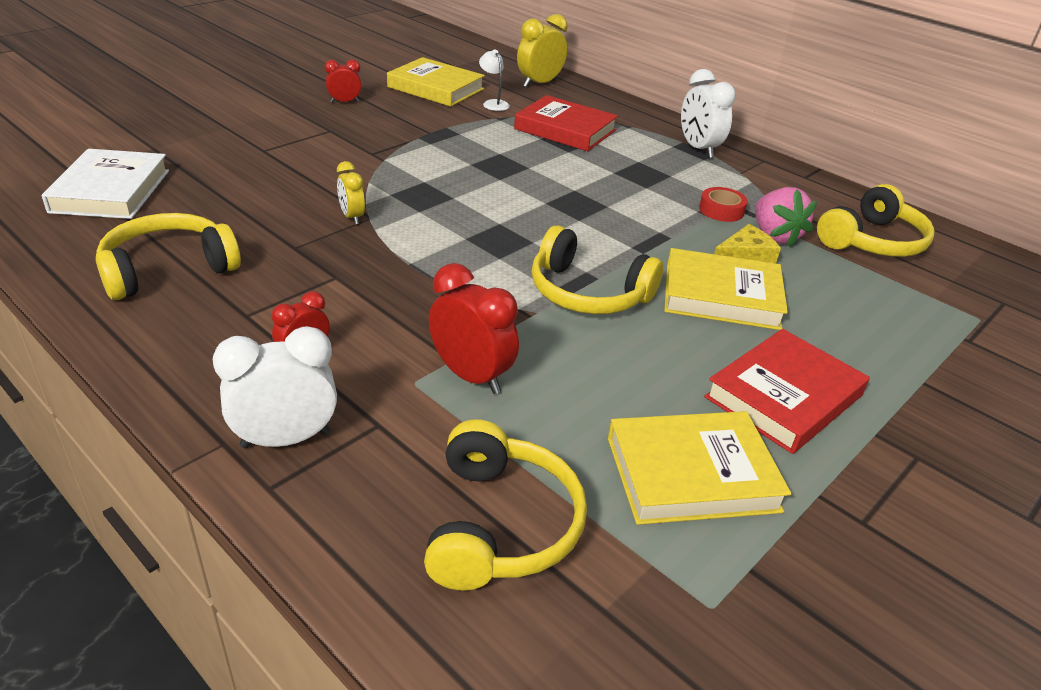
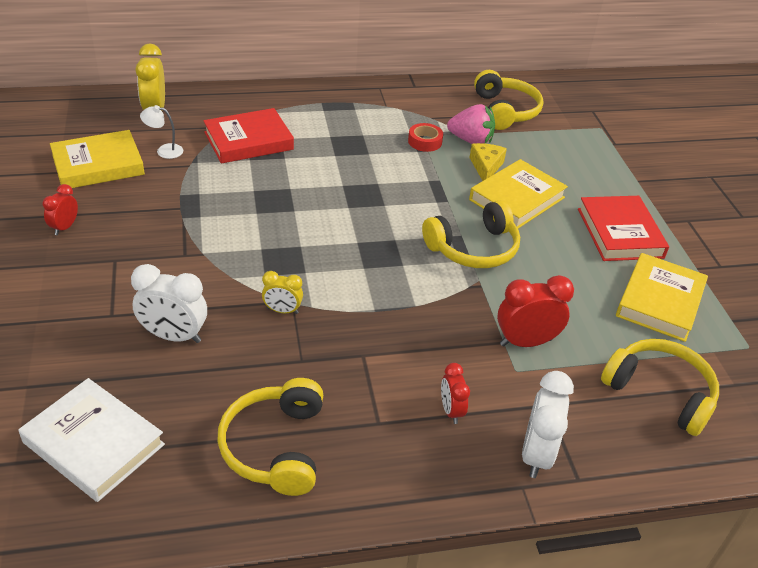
camera: 55 degrees left, 5 degrees up
white clock [681,69,736,158] -> white clock moved to [131,264,207,343]

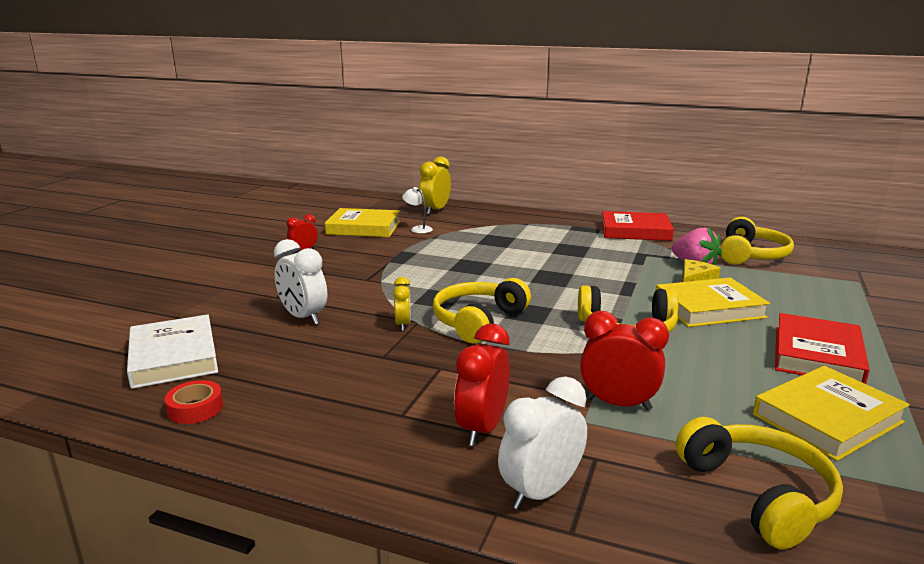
camera: 35 degrees right, 20 degrees down
red book [203,108,294,164] -> red book moved to [601,211,674,241]
yellow headphones [217,378,323,496] -> yellow headphones moved to [433,278,531,344]
yellow clock [262,271,303,314] -> yellow clock turned 135 degrees counterclockwise [393,277,411,331]
red tape [408,123,443,152] -> red tape moved to [164,380,223,424]
red clock [441,363,470,424] -> red clock [454,324,510,446], size x1.69

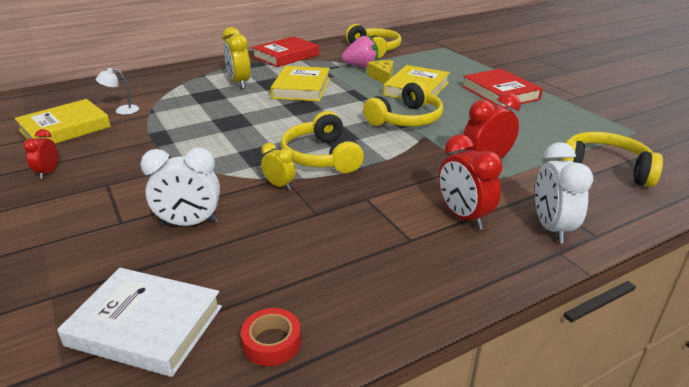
camera: 50 degrees left, 10 degrees up
yellow clock [419,156,451,215] -> yellow clock moved to [222,27,251,89]
yellow book [753,366,910,461] -> yellow book moved to [270,66,330,101]

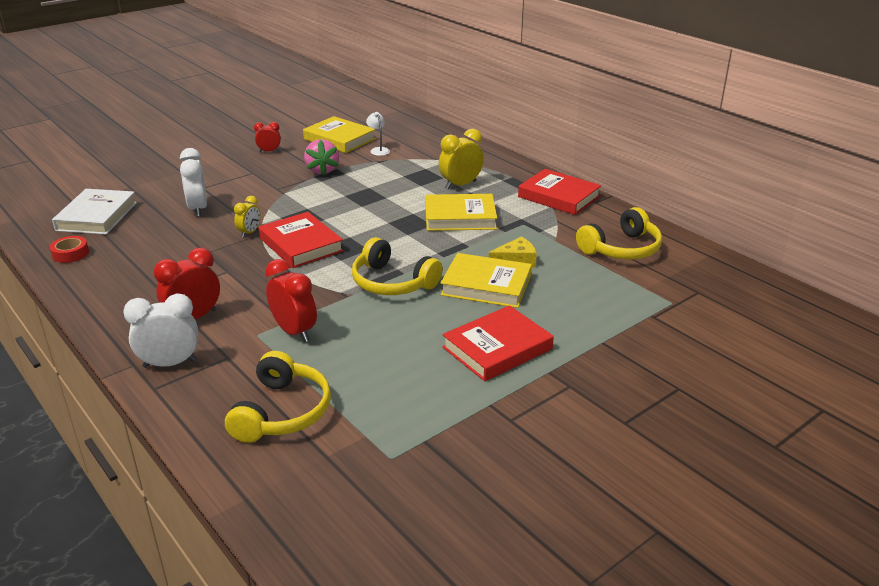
camera: 80 degrees right, 0 degrees up
yellow headphones [281,111,364,173] -> red book [258,212,344,268]
pink strawberry [342,35,378,68] -> pink strawberry moved to [304,139,339,176]

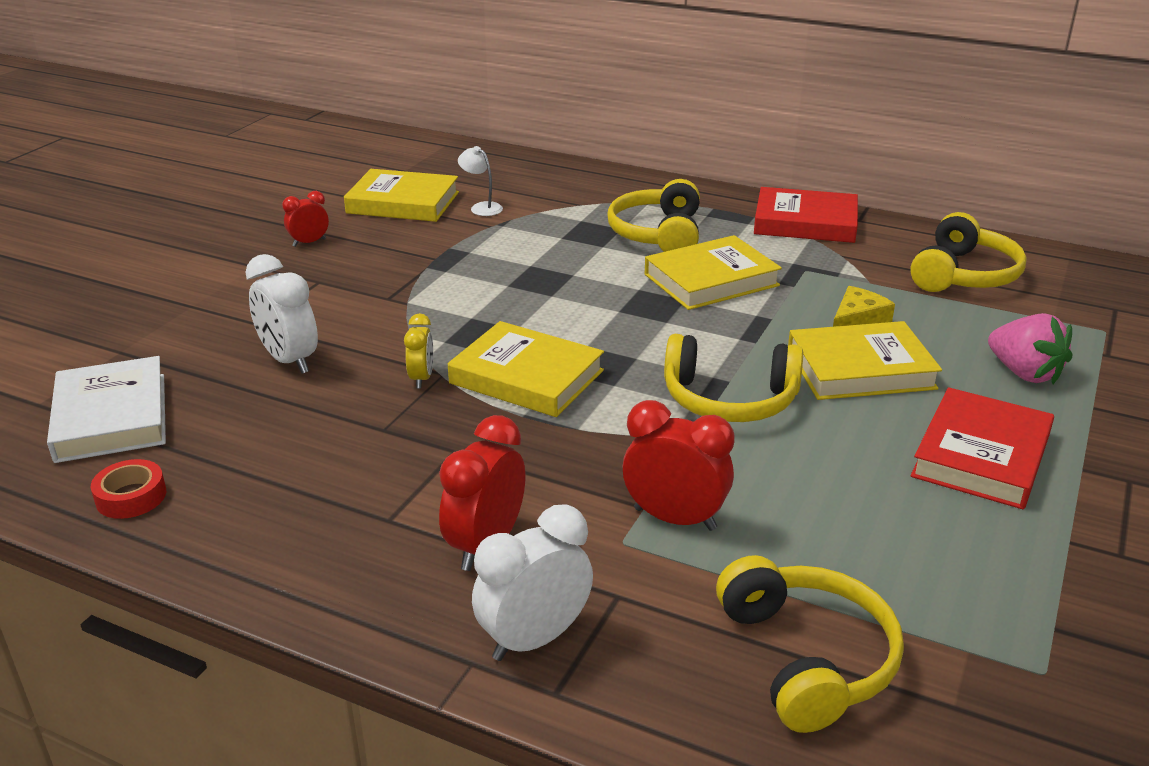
camera: 25 degrees left, 0 degrees up
red book [258,212,344,268] -> yellow book [448,321,604,417]
pink strawberry [304,139,339,176] -> pink strawberry moved to [988,313,1072,384]
yellow clock [439,129,484,190] -> yellow headphones [607,179,700,252]

